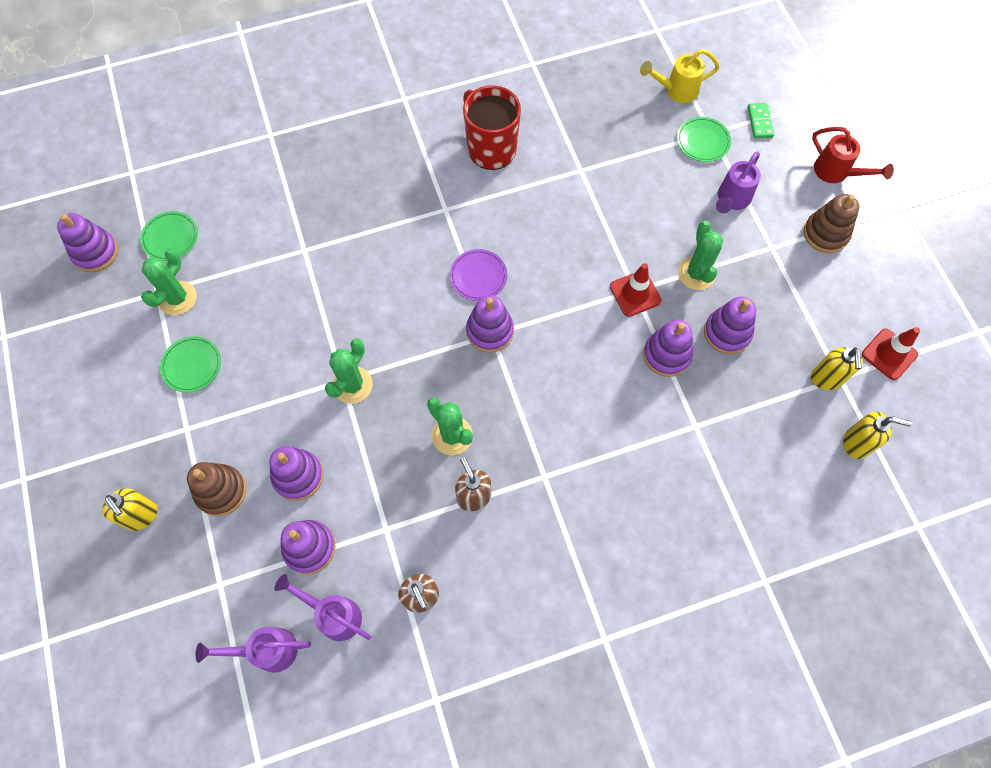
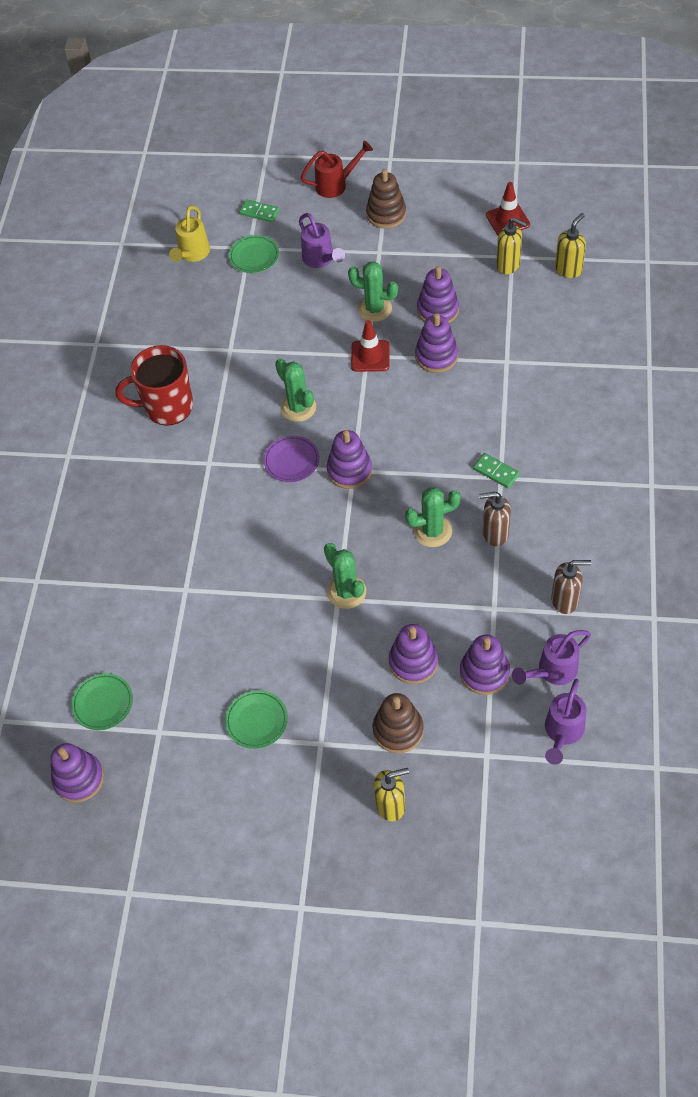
camera: 60 degrees left, 10 degrees down
green cactus [141,248,197,315] -> green cactus moved to [275,358,316,422]
none -> green domino [473,453,520,488]

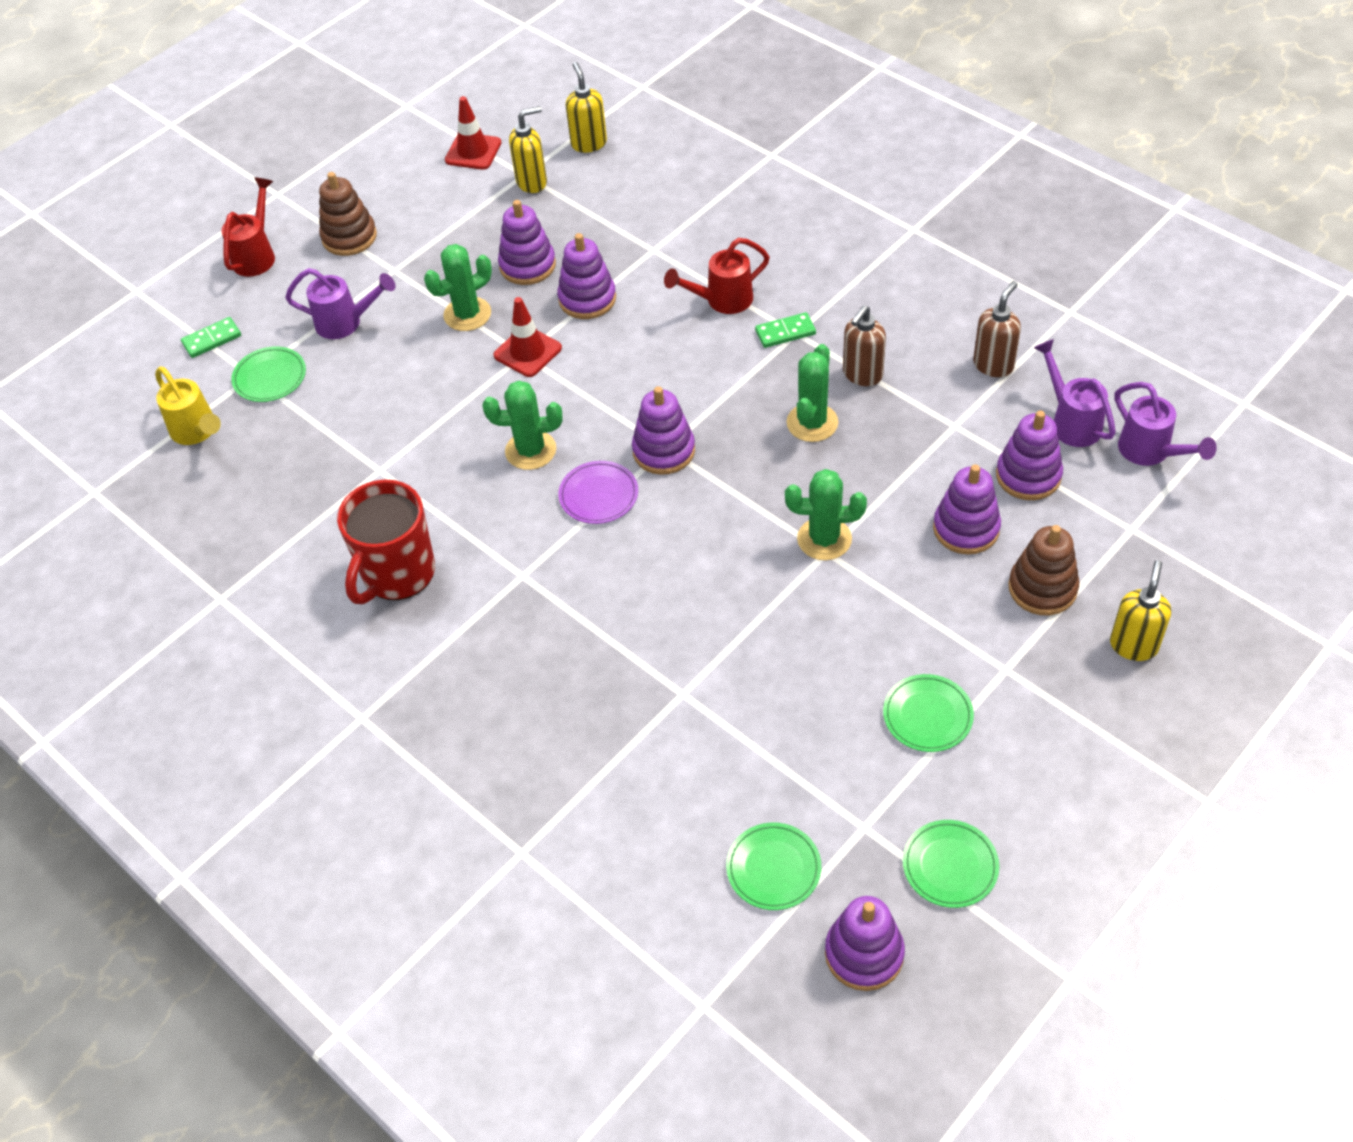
camera: 55 degrees left, 5 degrees down
purple watering can [512,630,591,685] -> purple watering can turned 150 degrees clockwise [1034,339,1116,447]
none -> red watering can [664,238,770,314]
none -> green plate [903,820,999,908]

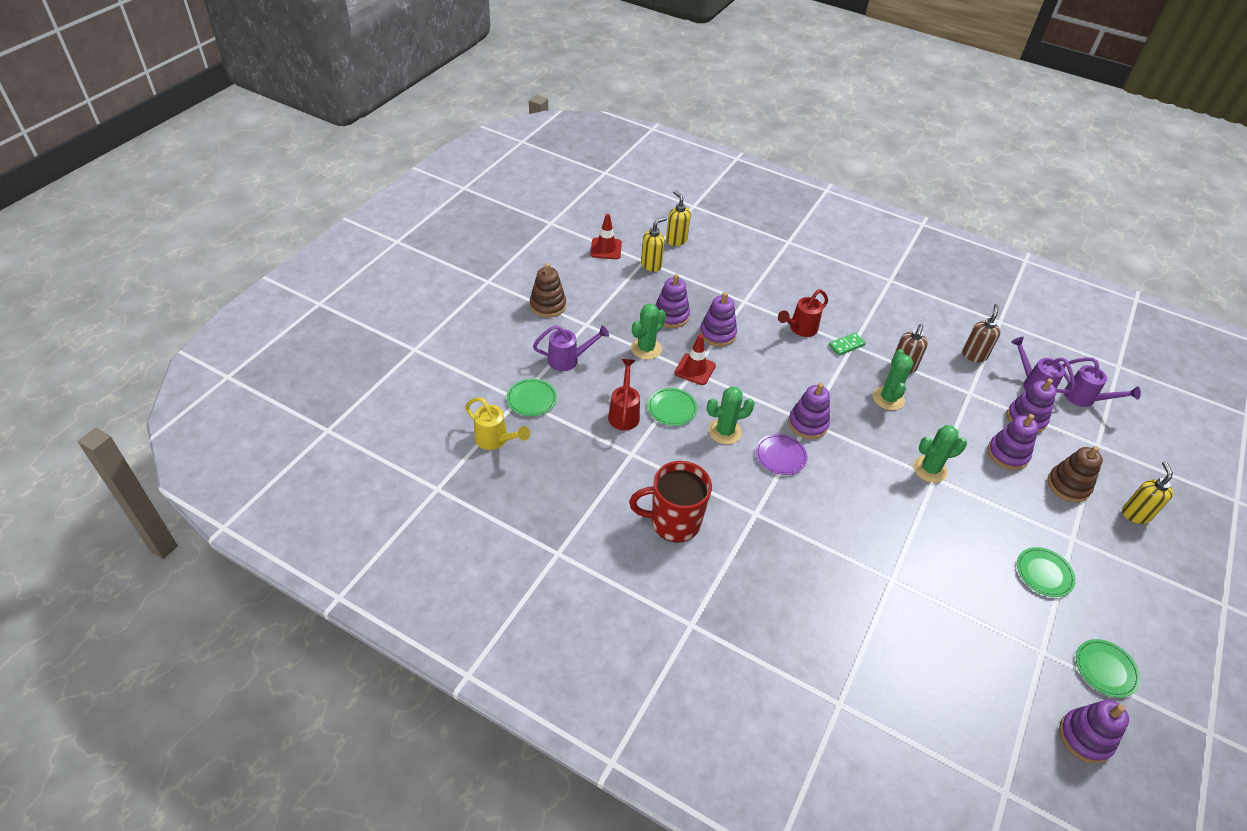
camera: 20 degrees left, 5 degrees down
green domino [181,317,241,358] -> none
red watering can [221,177,275,277] -> red watering can moved to [608,359,640,430]
red mug [337,480,435,604] -> red mug turned 75 degrees clockwise [629,461,712,543]
green plate [726,822,821,910] -> green plate moved to [648,388,697,426]

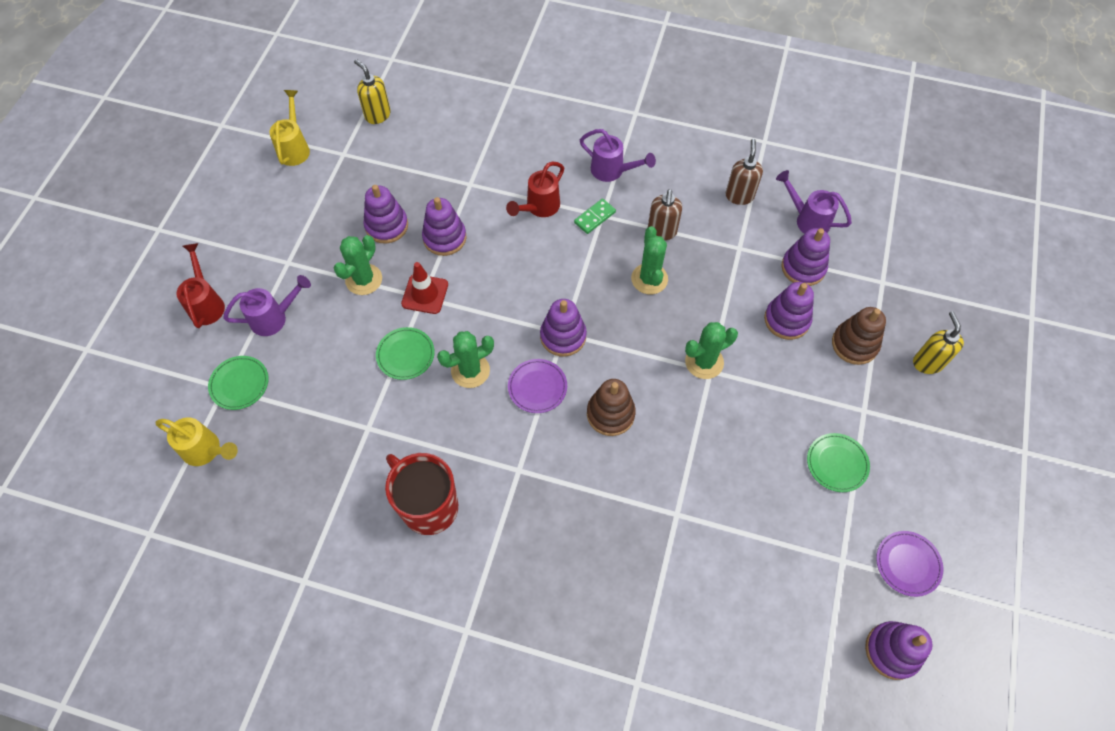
camera: 10 degrees left, 15 degrees up
brown stacking toy [530,263,566,318] -> brown stacking toy moved to [587,379,636,436]
red traffic cone [590,214,622,259] -> yellow watering can [269,90,310,166]
red watering can [608,359,640,430] -> red watering can moved to [176,243,225,328]
red mug [629,461,712,543] -> red mug turned 60 degrees clockwise [385,453,458,535]
yellow soap dispenser [641,217,667,272] -> none
purple watering can [1062,357,1141,407] -> purple watering can moved to [580,129,656,182]
green plate [1076,639,1140,698] -> purple plate [876,531,943,597]

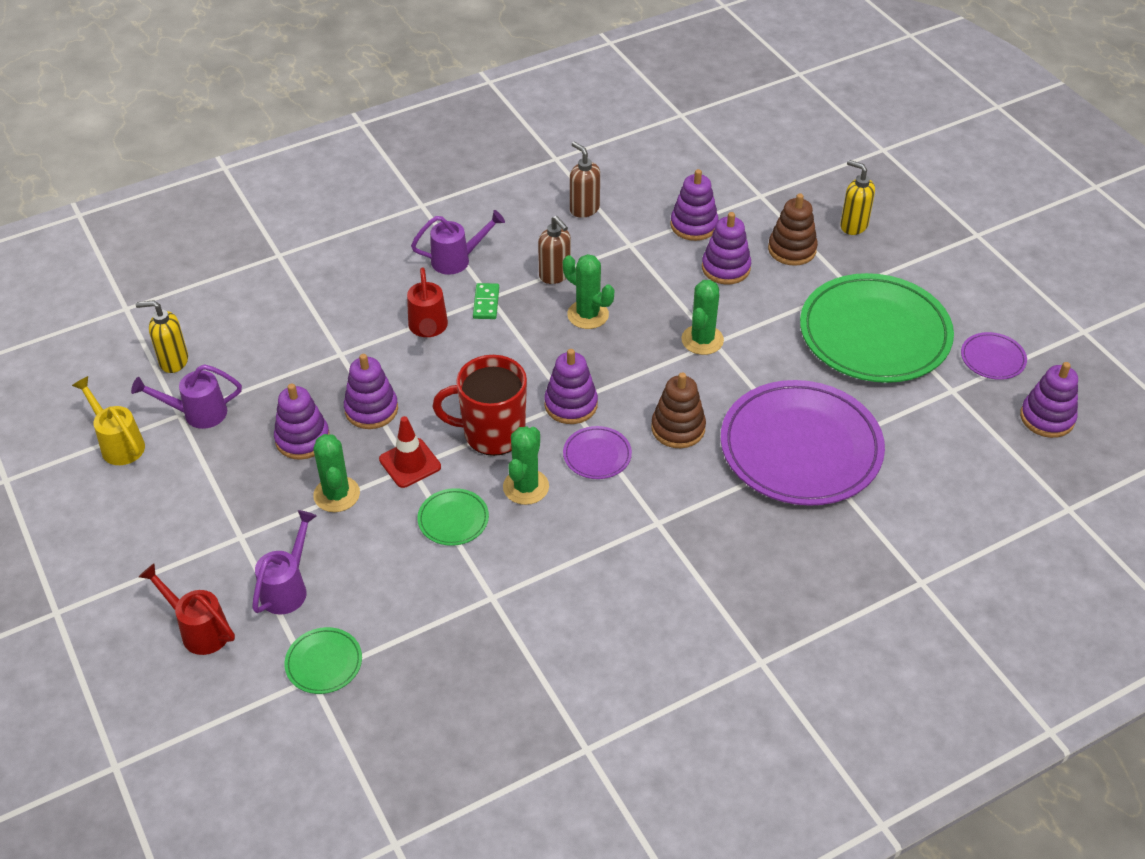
camera: 45 degrees left, 15 degrees down
yellow watering can [155,417,238,466] -> none
red mug [385,453,458,535] -> red mug moved to [433,355,527,456]
purple watering can [776,170,852,234] -> purple watering can moved to [131,364,242,429]
green plate [807,433,870,492] -> green plate [800,273,954,383], size x2.37
none -> purple plate [721,380,885,506]

